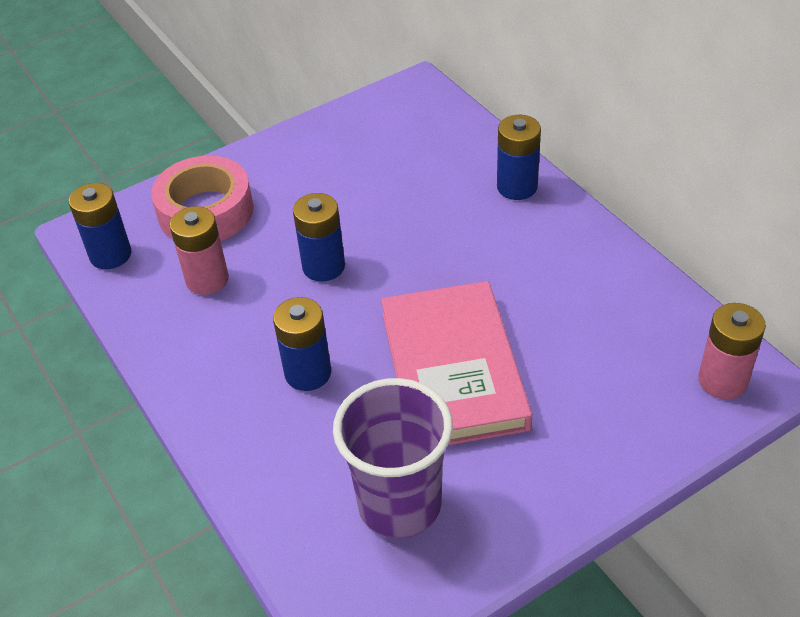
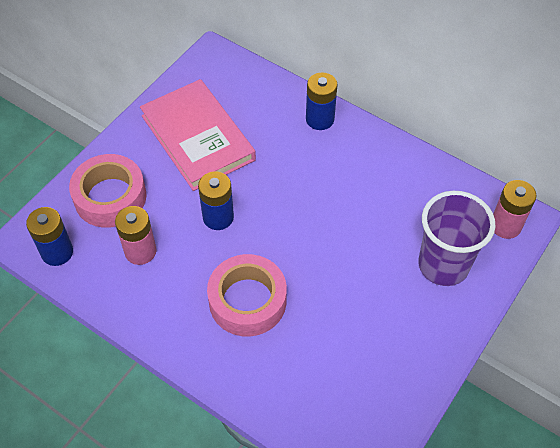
camera: 25 degrees left, 10 degrees up
blue battery [273,297,331,391] -> pink tape [207,254,287,336]
purple cup [333,378,453,538] -> purple cup moved to [418,191,496,286]
pink book [381,281,532,445] -> pink book moved to [140,79,256,191]

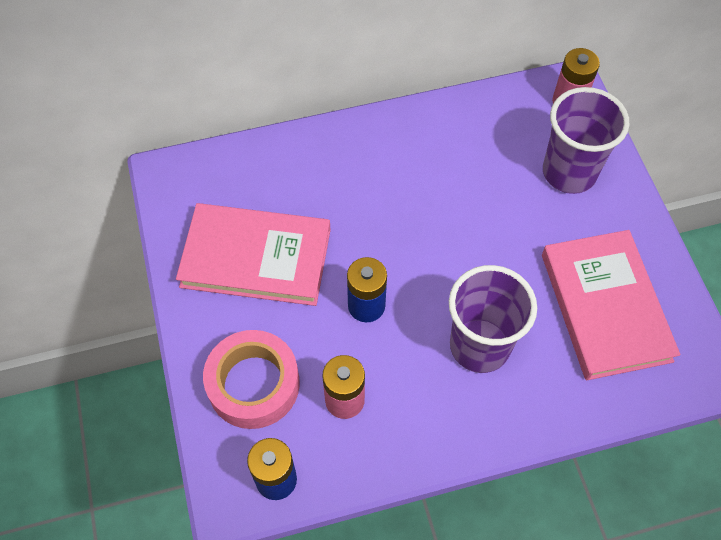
camera: 50 degrees left, 5 degrees up
pink tape [207,254,287,336] -> purple cup [449,265,537,373]
blue battery [306,72,338,130] -> none
none -> pink book [542,230,680,380]

